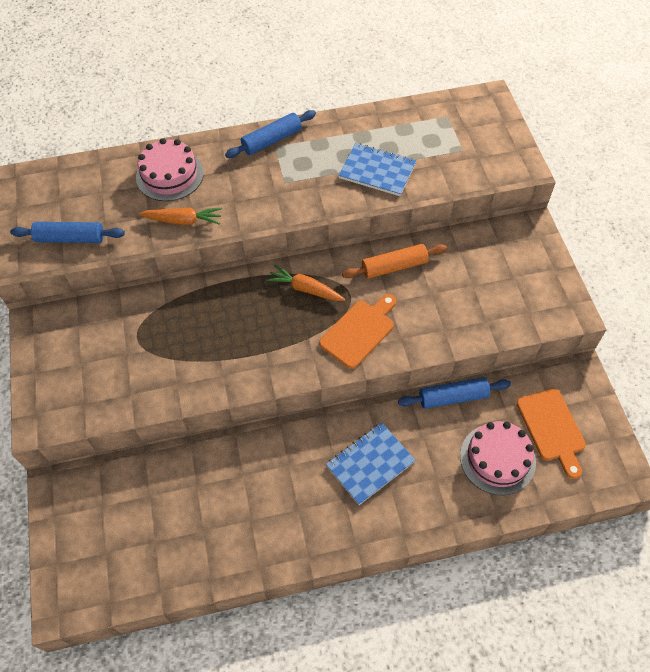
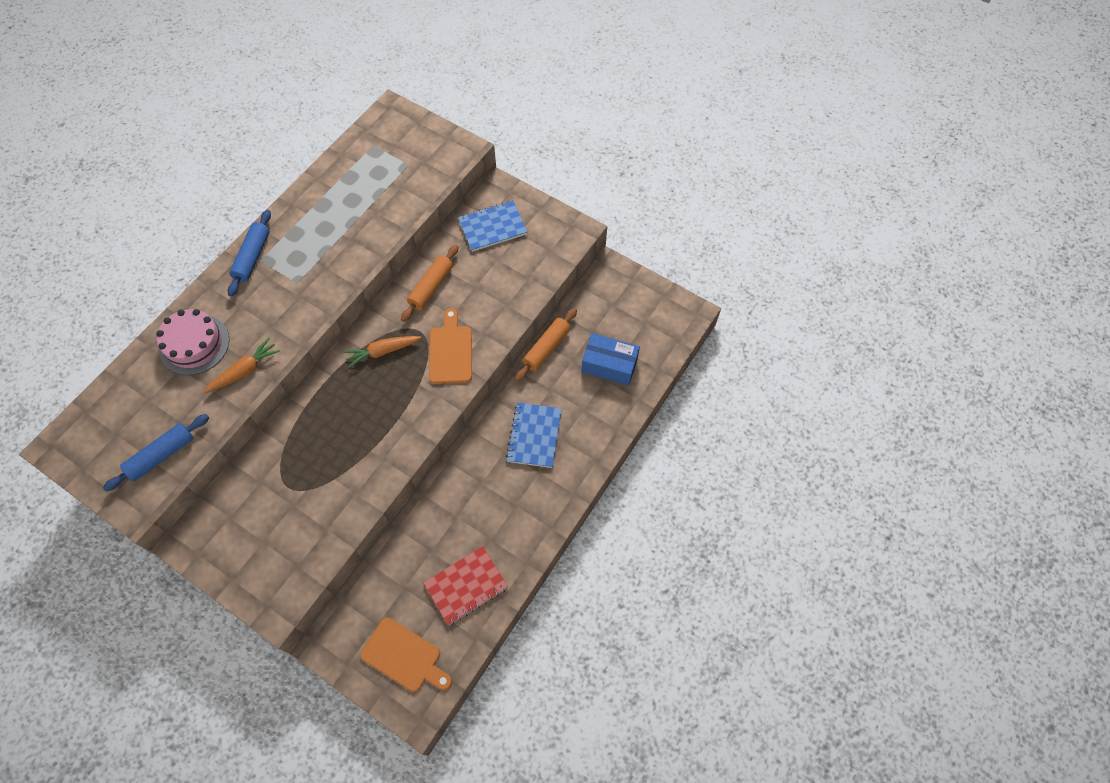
camera: 45 degrees left, 5 degrees up
blue notebook [338,143,416,196] -> blue notebook moved to [458,200,527,252]
blue rolling pin [398,377,511,409] -> orange rolling pin [515,308,577,382]
pink cake [460,421,536,495] -> blue box [581,333,640,386]
orange cutting board [516,388,586,479] -> orange cutting board moved to [360,618,452,692]
none -> red notebook [424,546,508,626]

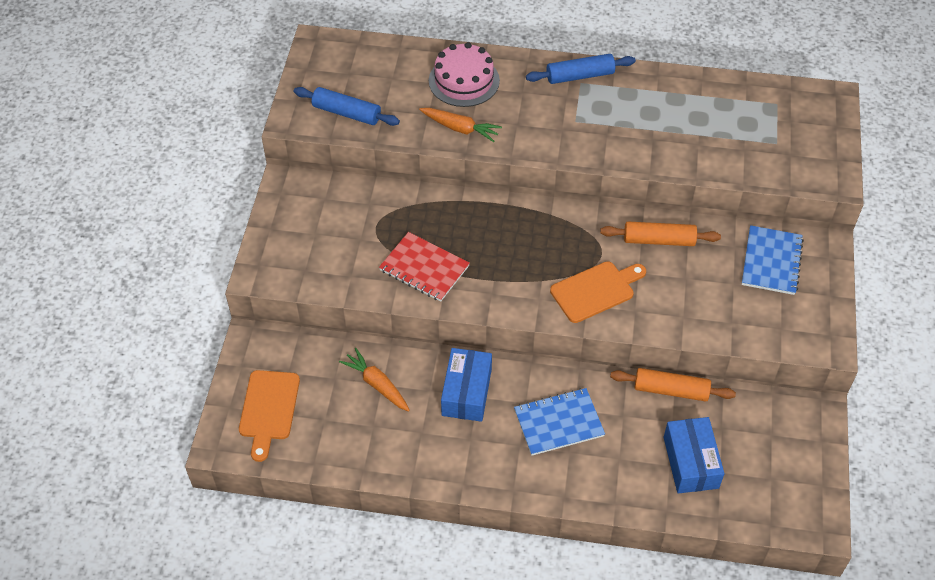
camera: 65 degrees right, 10 degrees down
orange carrot [344,336,421,368] -> orange carrot moved to [339,348,410,412]
red notebook [424,546,508,626] -> red notebook moved to [379,232,470,302]
blue notebook [458,200,527,252] -> blue notebook turned 60 degrees clockwise [742,225,804,295]
none -> blue box [441,348,492,422]

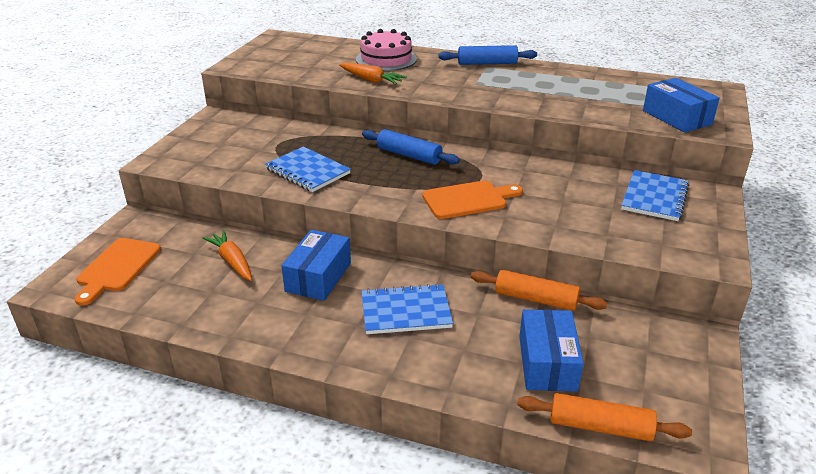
camera: 10 degrees right, 20 degrees down
blue rolling pin [294,87,400,126] -> blue rolling pin moved to [362,129,460,165]
red notebook [379,232,470,302] -> blue notebook [265,146,351,192]
orange rolling pin [600,221,721,246] -> orange rolling pin moved to [517,393,692,441]
none -> blue box [643,78,720,132]

